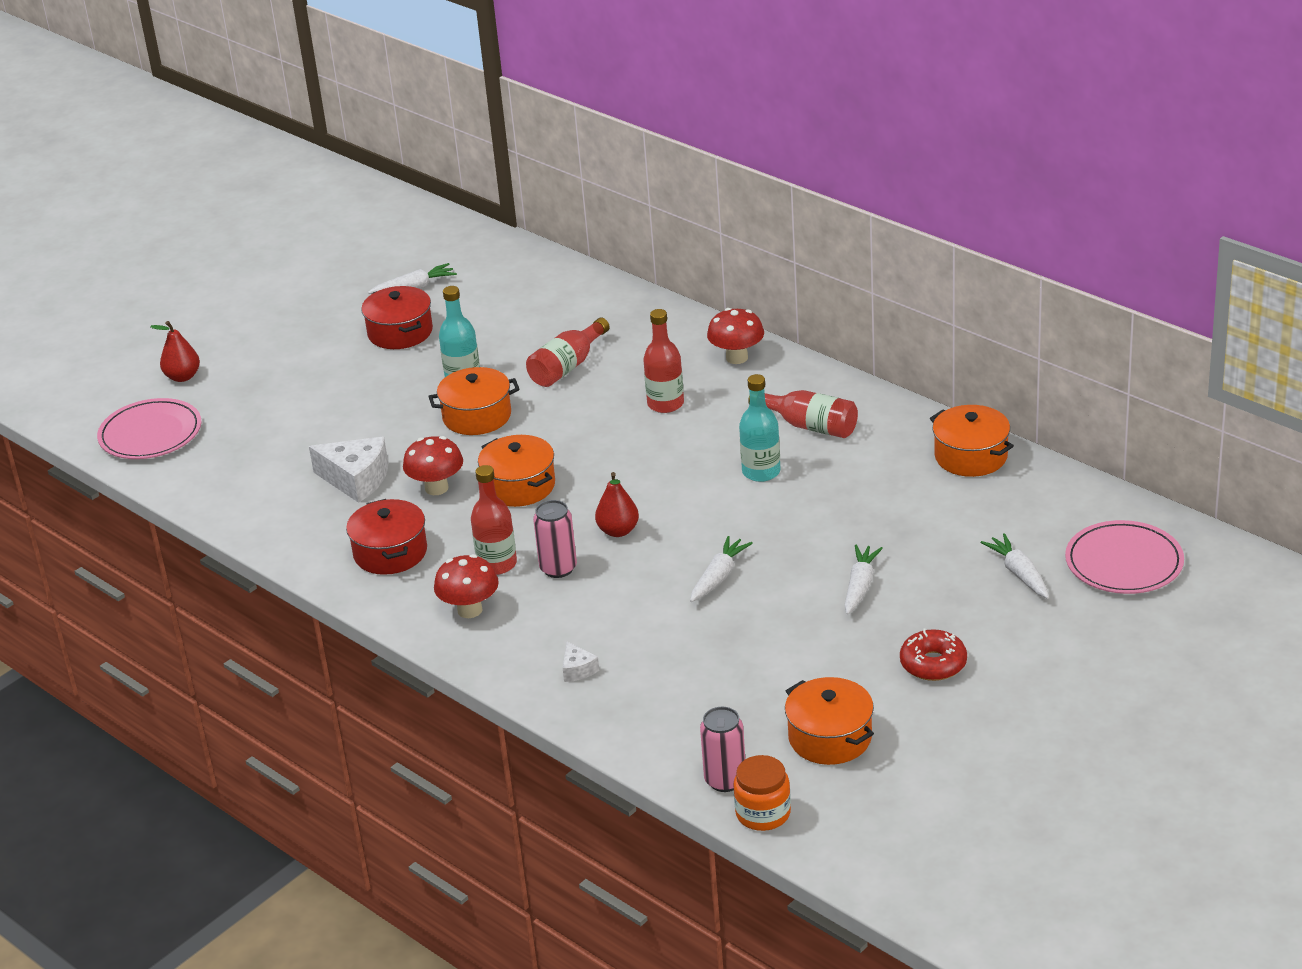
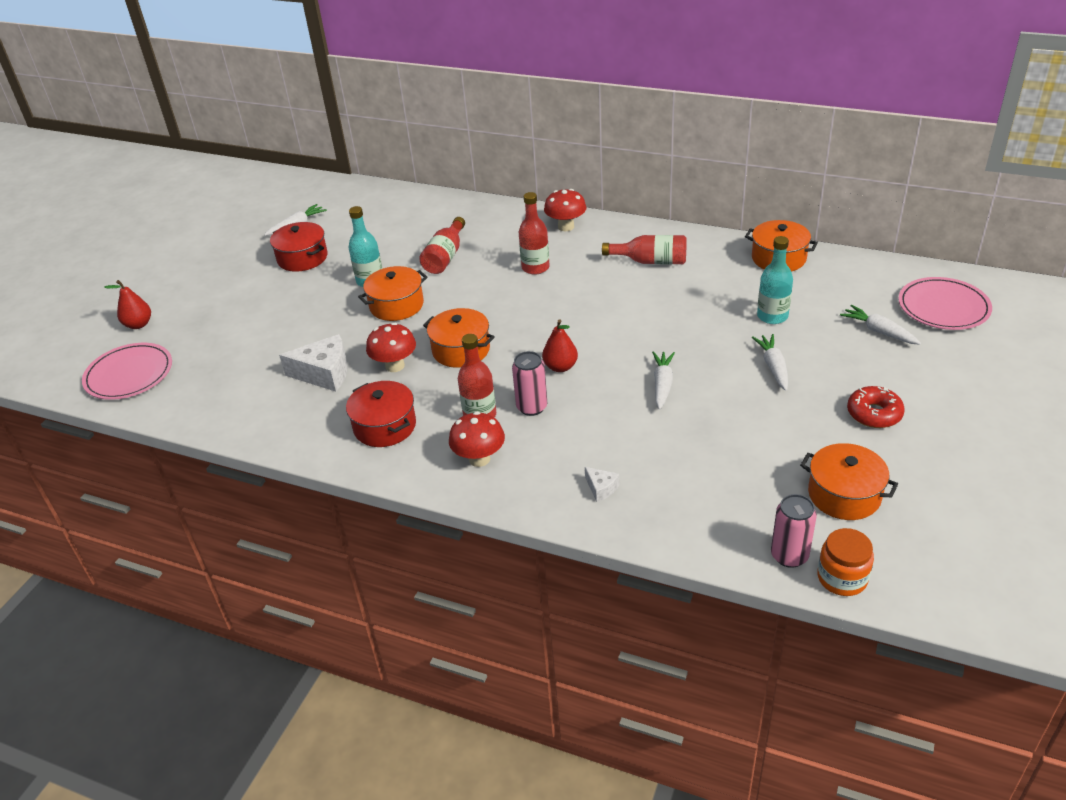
camera: 20 degrees left, 5 degrees up
turquoise bottle [739,374,780,482] -> turquoise bottle moved to [757,236,793,324]

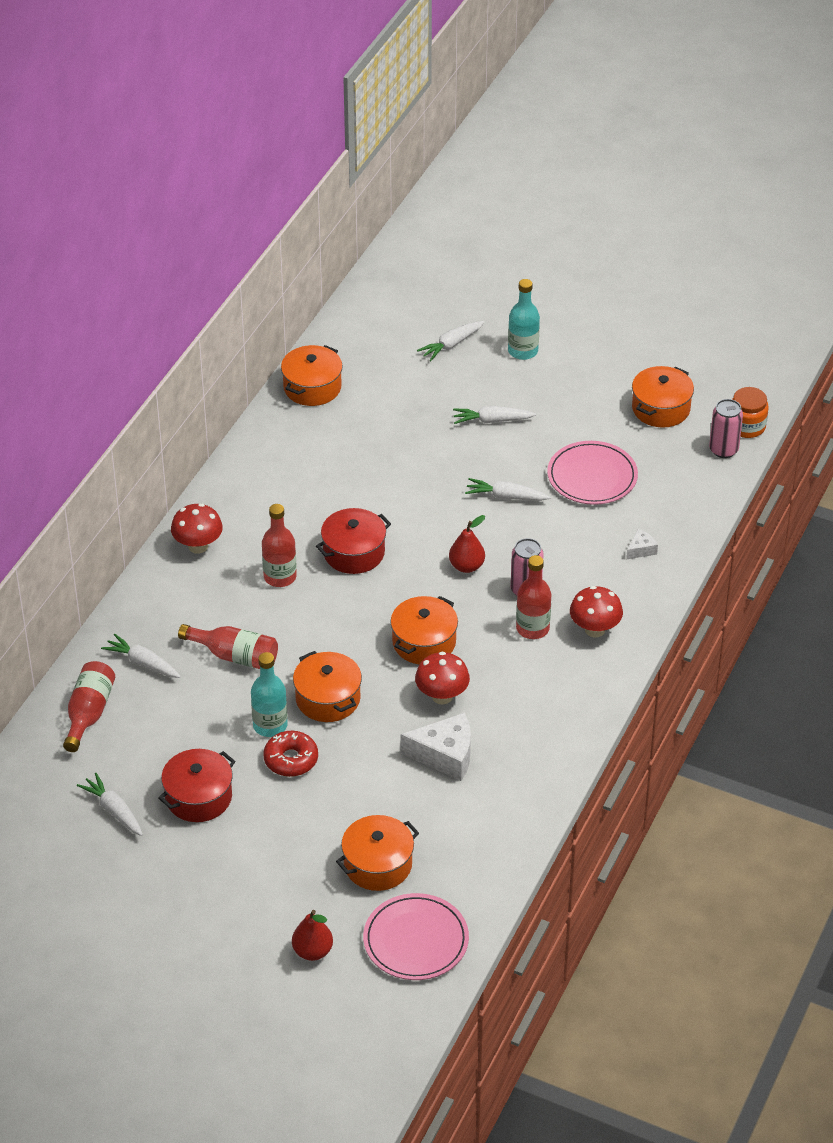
camera: 90 degrees left, 5 degrees up
white cheese [279,334,348,392] -> white cheese turned 90 degrees clockwise [401,713,471,781]
red pot [346,381,416,447] -> red pot moved to [316,508,391,574]
red bottle [602,235,687,265] -> red bottle moved to [63,661,115,752]
turquoise bottle [757,236,793,324] -> turquoise bottle moved to [508,279,540,360]
red donut [847,386,905,428] -> red donut moved to [263,731,318,777]
pink plate [898,277,992,330] -> pink plate moved to [547,441,638,505]
none -> white carrot [101,633,181,678]
none -> orange pot [336,815,419,891]

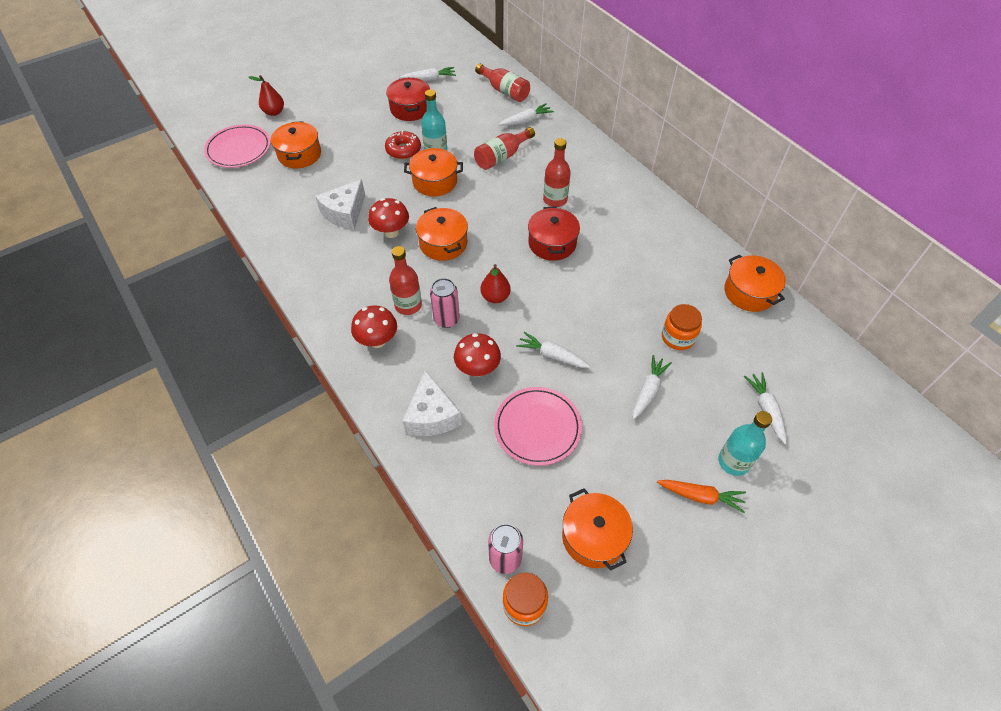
camera: 120 degrees right, 10 degrees up
red mushroom [171,503,223,554] -> red mushroom moved to [454,333,501,377]
white carrot [465,478,551,501] -> white carrot turned 105 degrees counterclockwise [516,332,590,368]
white cheese [626,529,658,560] -> white cheese [403,370,462,436], size x2.04
none -> orange carrot [657,480,746,513]
none -> orange jar [662,304,702,350]

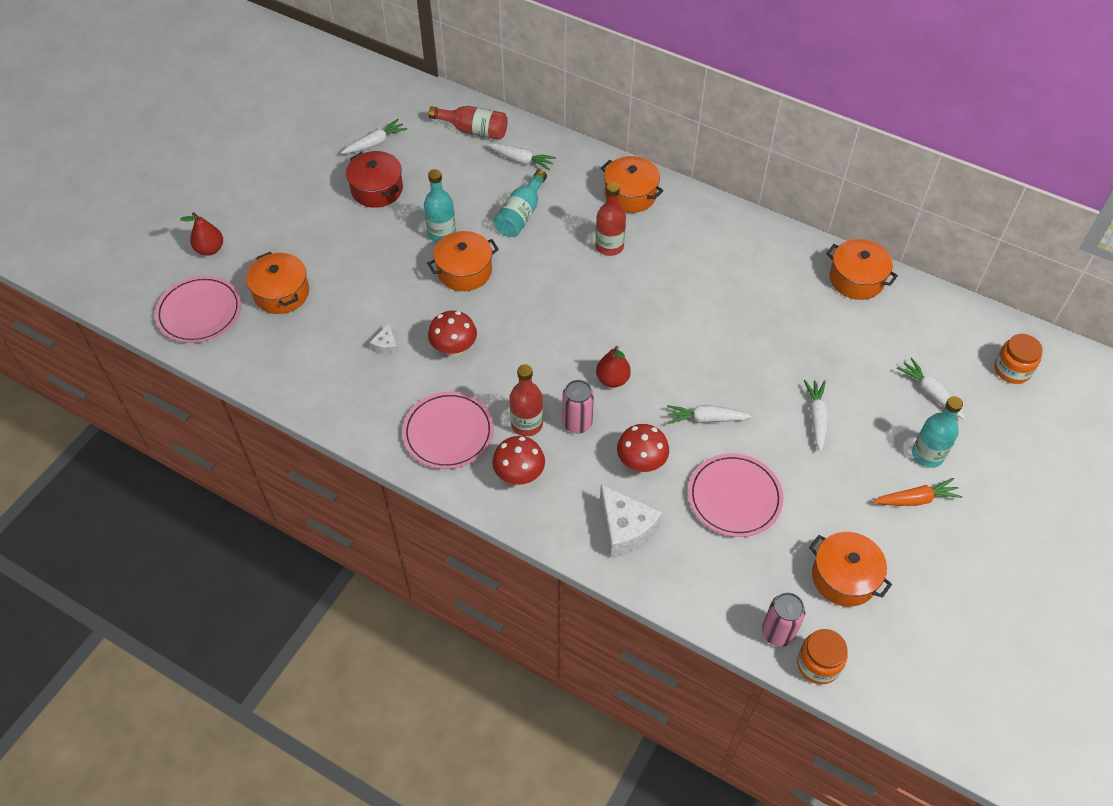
camera: 25 degrees left, 0 degrees up
white cheese [315,179,365,230] -> white cheese [369,324,398,355], size x0.49
red donut [385,130,421,159] -> none
orange pot [416,207,468,261] -> orange pot moved to [601,156,663,213]
red bottle [474,127,535,170] -> turquoise bottle [494,170,547,237]
white carrot [499,103,554,126] -> white carrot turned 75 degrees clockwise [487,143,556,170]
red pot [528,206,580,261] -> none
orange jar [662,304,702,350] -> orange jar moved to [994,334,1043,384]
none -> pink plate [402,391,494,469]

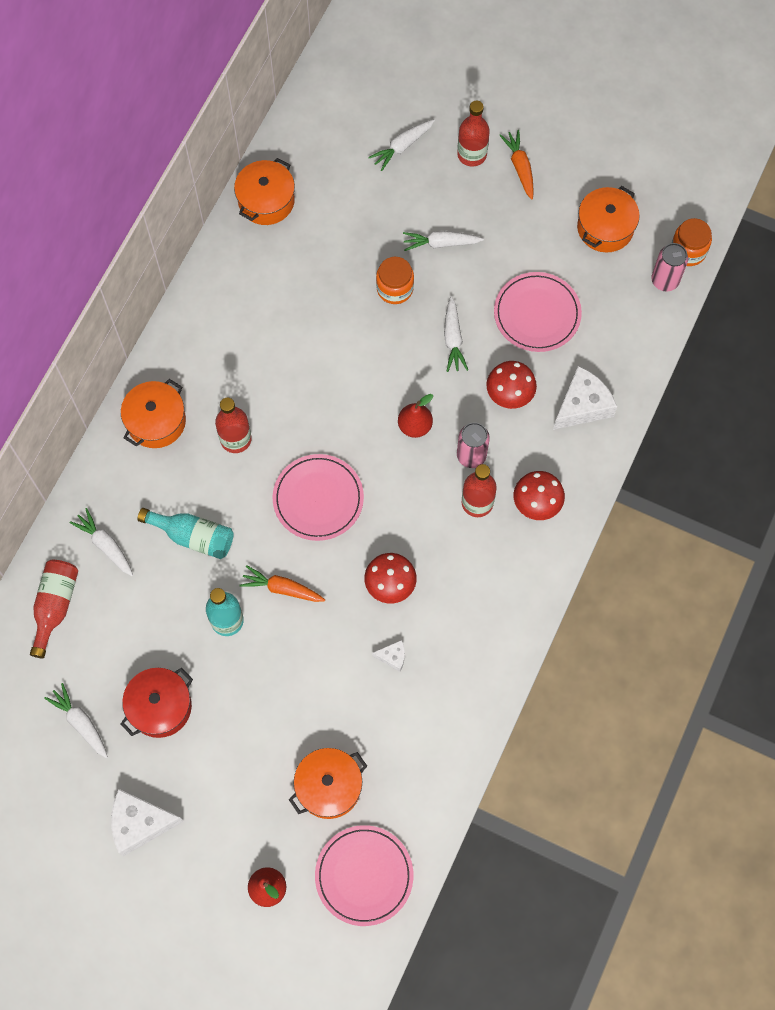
camera: 95 degrees left, 15 degrees up
pink plate [402,391,494,469] -> pink plate moved to [273,454,364,541]
orange pot [427,231,499,291] -> orange carrot [240,565,325,602]
white carrot [487,143,556,170] -> white carrot turned 60 degrees counterclockwise [70,508,133,576]
turquoise bottle [912,396,963,468] -> red bottle [457,101,490,167]
orange jar [994,334,1043,384] -> orange jar moved to [376,257,414,304]
none -> white cheese [111,789,184,857]

